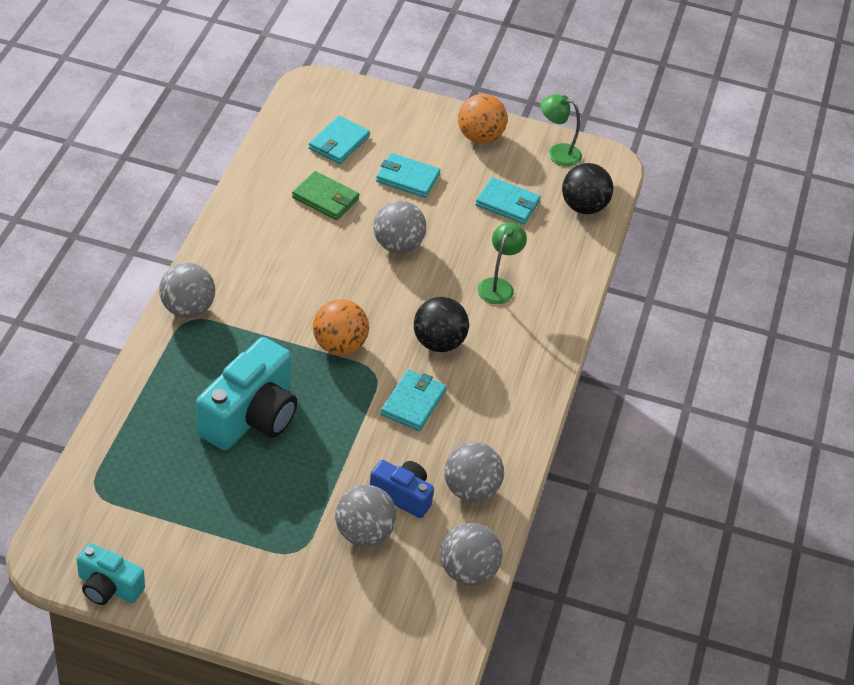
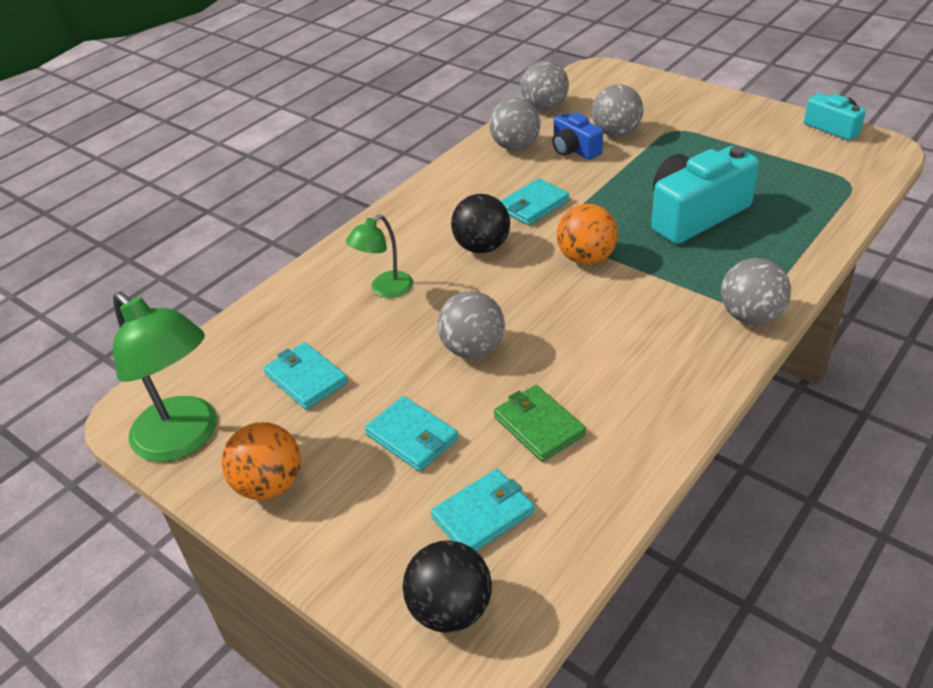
camera: 150 degrees left, 5 degrees down
green lamp [541,94,582,167] -> green lamp [113,292,217,462], size x1.80
black ball [562,163,613,214] -> black ball moved to [403,540,492,633]

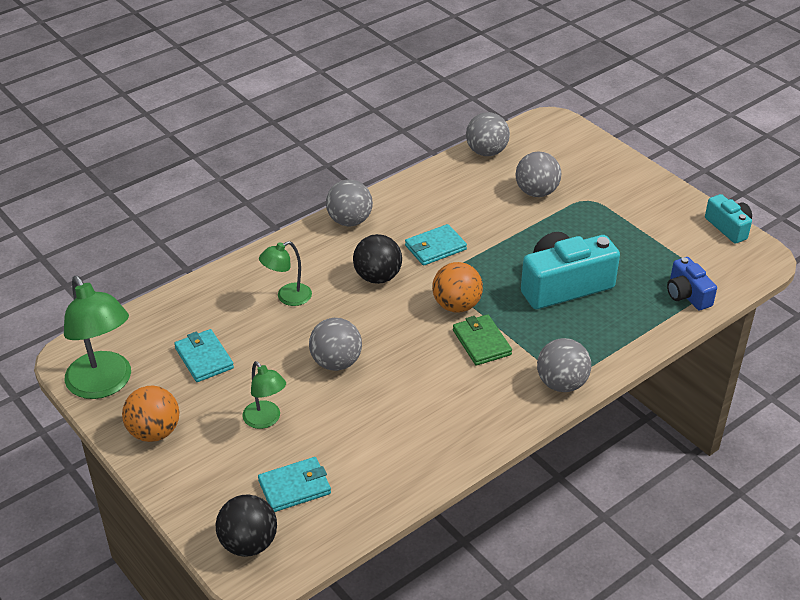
camera: 10 degrees right, 0 degrees up
turquoise wallet [364,396,459,472] -> green lamp [242,361,286,429]
grey ball [489,98,541,150] -> grey ball moved to [326,180,373,226]
green wallet [494,385,586,462] -> green wallet moved to [453,314,512,366]
blue camera [552,111,603,160] -> blue camera moved to [667,257,717,311]

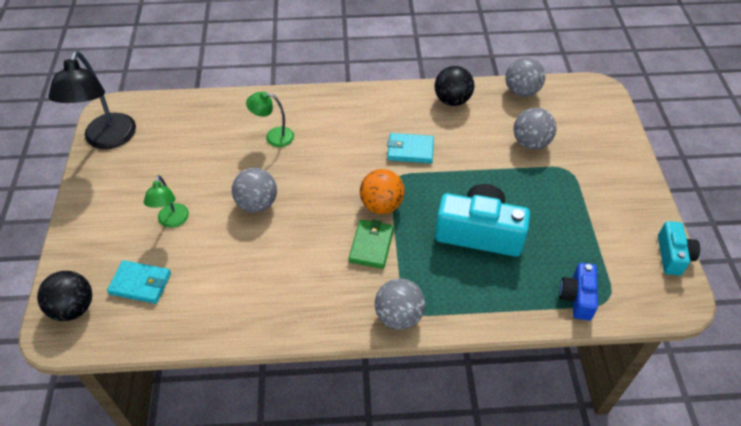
camera: 35 degrees right, 10 degrees up
green lamp [64,276,131,399] -> black lamp [48,51,136,149]
orange ball [122,386,179,442] -> none
turquoise wallet [174,329,234,382] -> none
grey ball [326,180,373,226] -> none
black ball [353,234,402,284] -> black ball moved to [435,66,474,106]

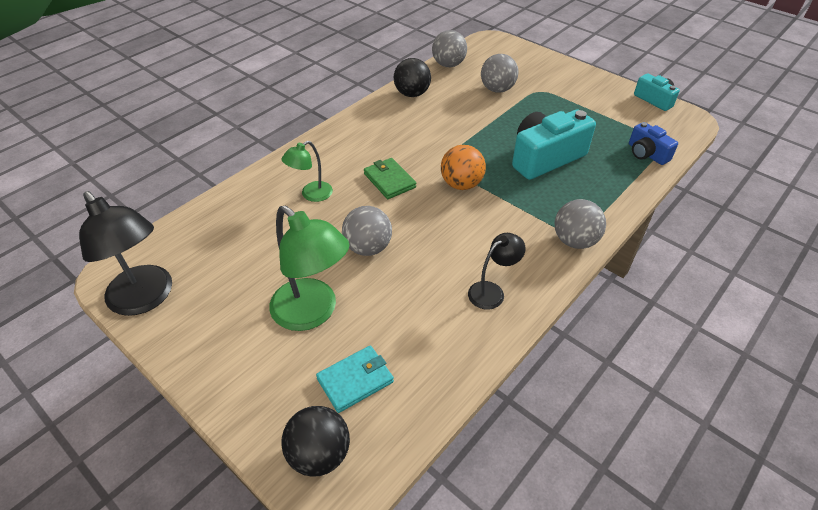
camera: 45 degrees left, 5 degrees down
green lamp [144,175,189,228] -> green lamp [269,206,349,331], size x1.80
green wallet [349,220,394,269] -> green wallet moved to [364,158,416,199]
turquoise wallet [387,133,434,163] -> none
none -> black lamp [468,233,526,310]

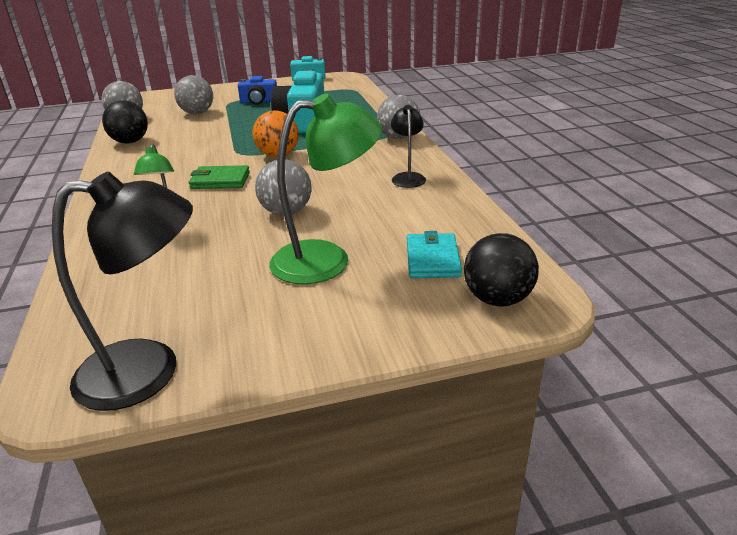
camera: 55 degrees left, 15 degrees down
blue camera [629,122,678,165] -> blue camera moved to [238,76,277,105]

